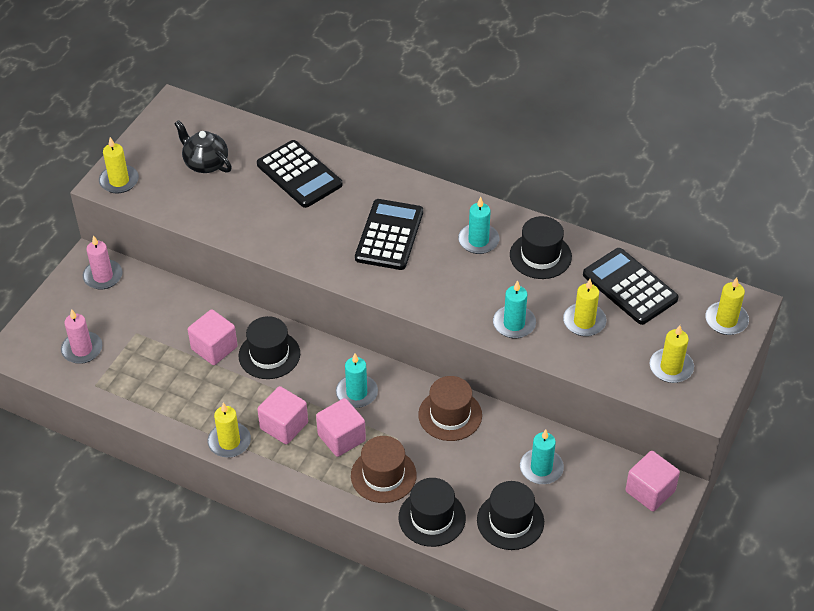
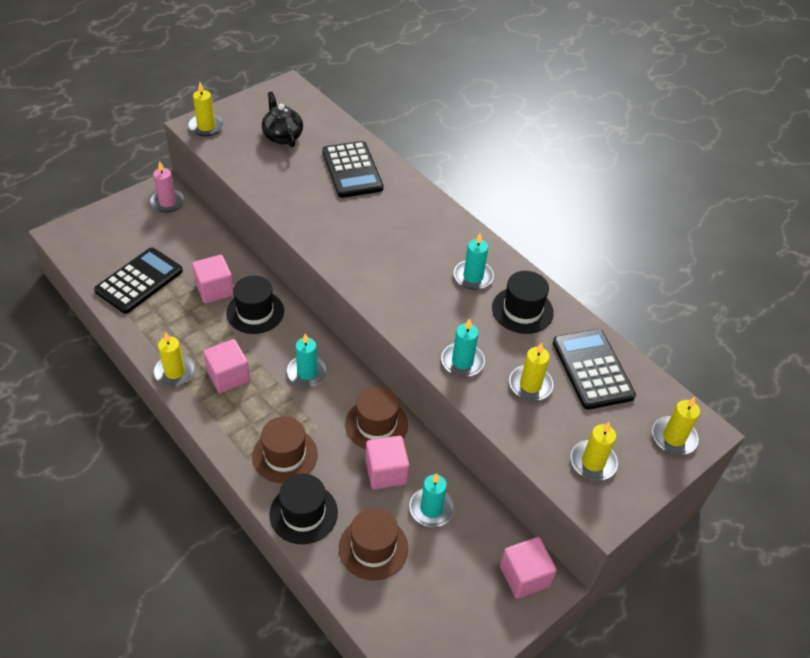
camera: 20 degrees right, 0 degrees up
pink candle [61,309,102,364] -> none
pink cube [316,398,366,457] -> pink cube moved to [366,436,409,489]
black calculator [355,199,423,270] -> black calculator moved to [94,248,183,314]
black hat [477,481,544,550] -> brown hat [339,508,408,581]

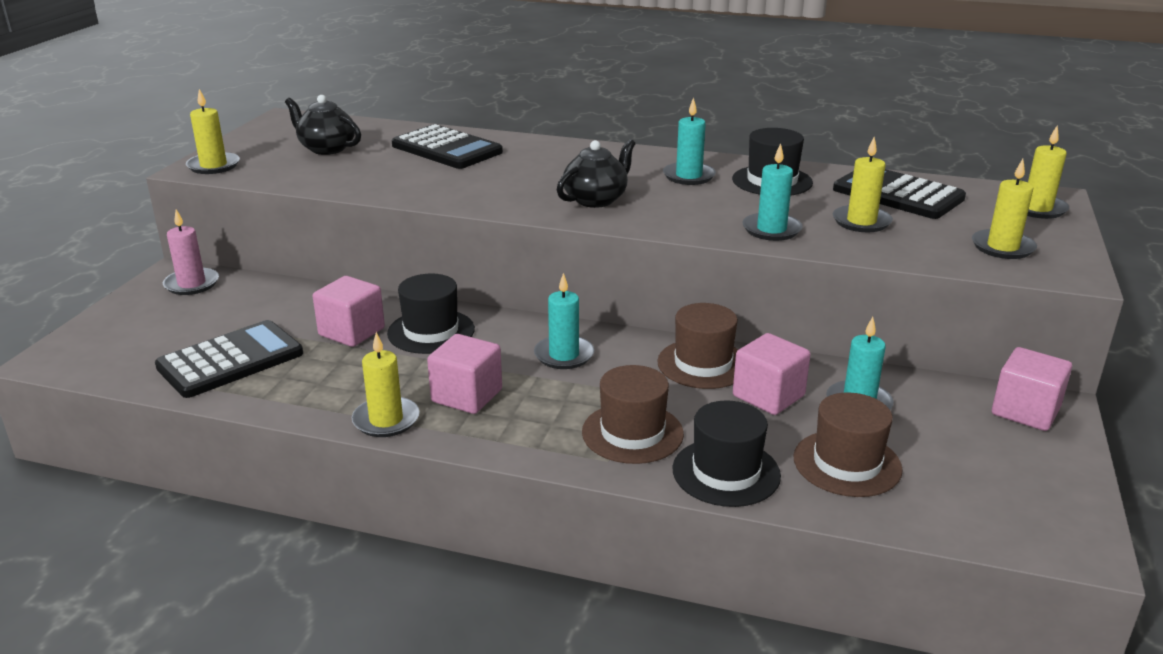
camera: 30 degrees left, 20 degrees down
black calculator [94,248,183,314] -> black calculator turned 45 degrees clockwise [155,320,303,398]
none -> black teapot [557,139,635,208]

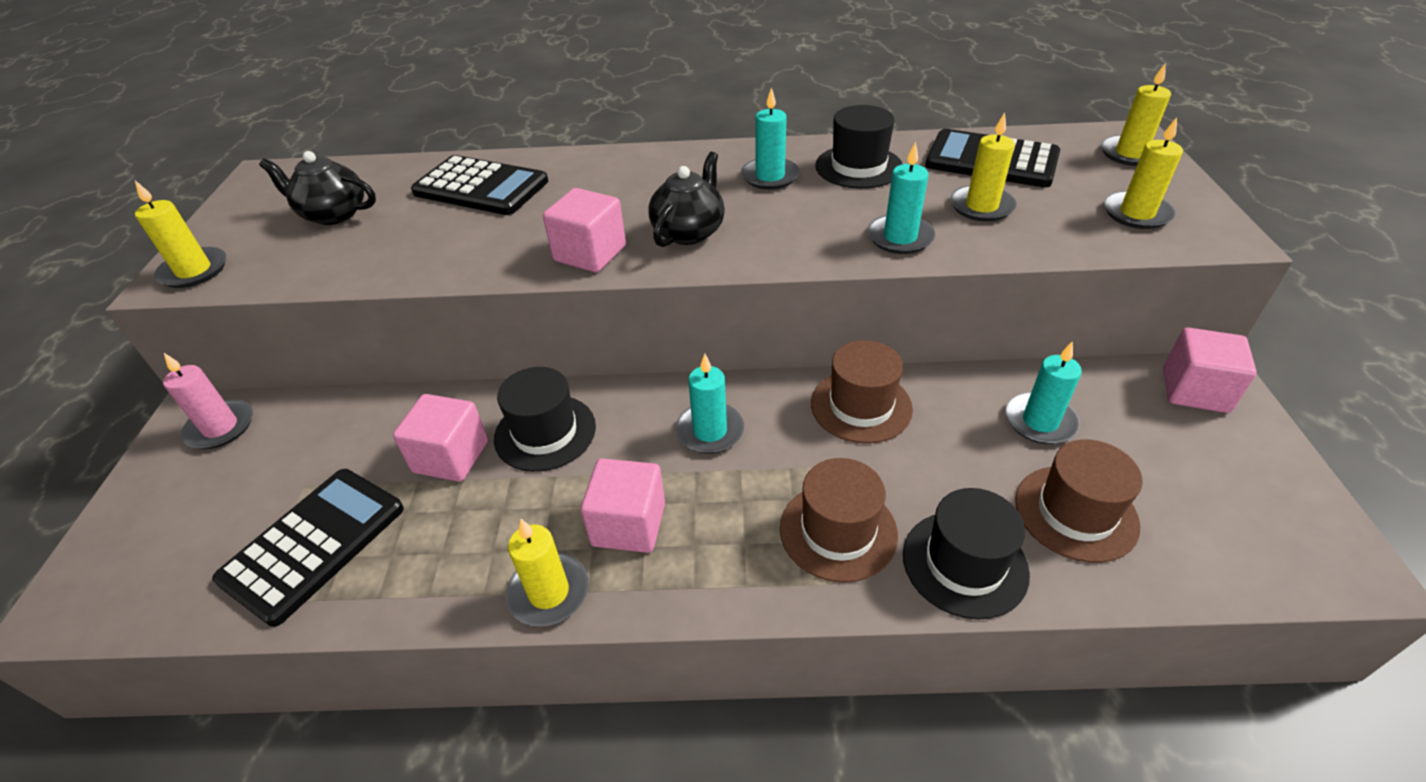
camera: 15 degrees left, 15 degrees up
pink cube [733,333,811,415] -> pink cube moved to [543,188,626,272]

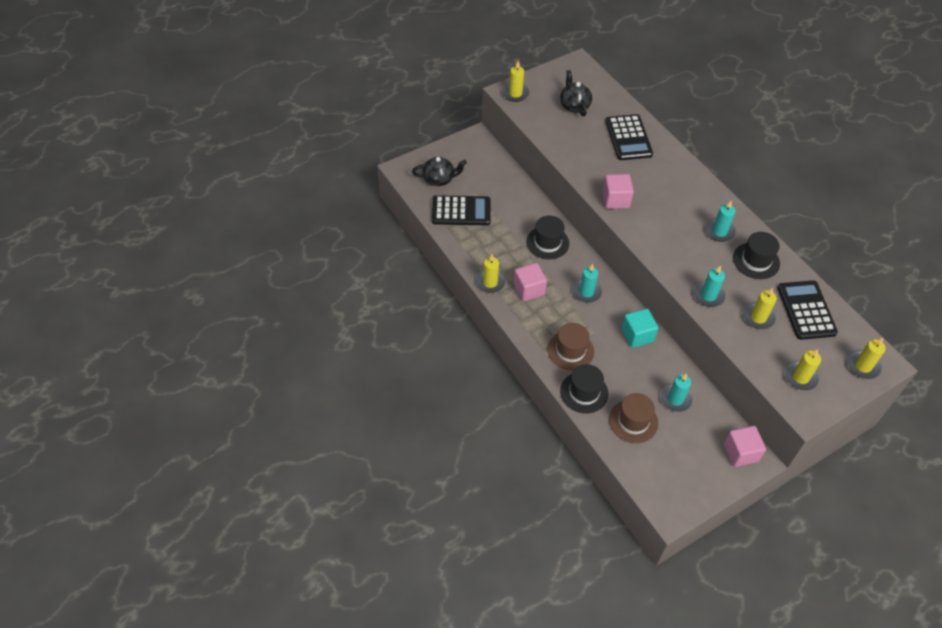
camera: 55 degrees right, 10 degrees up
pink candle [163,353,253,449] -> none
pink cube [393,394,488,482] -> none
black teapot [648,152,725,247] -> black teapot moved to [412,157,467,186]
brown hat [811,340,913,444] -> turquoise cube [621,308,658,348]

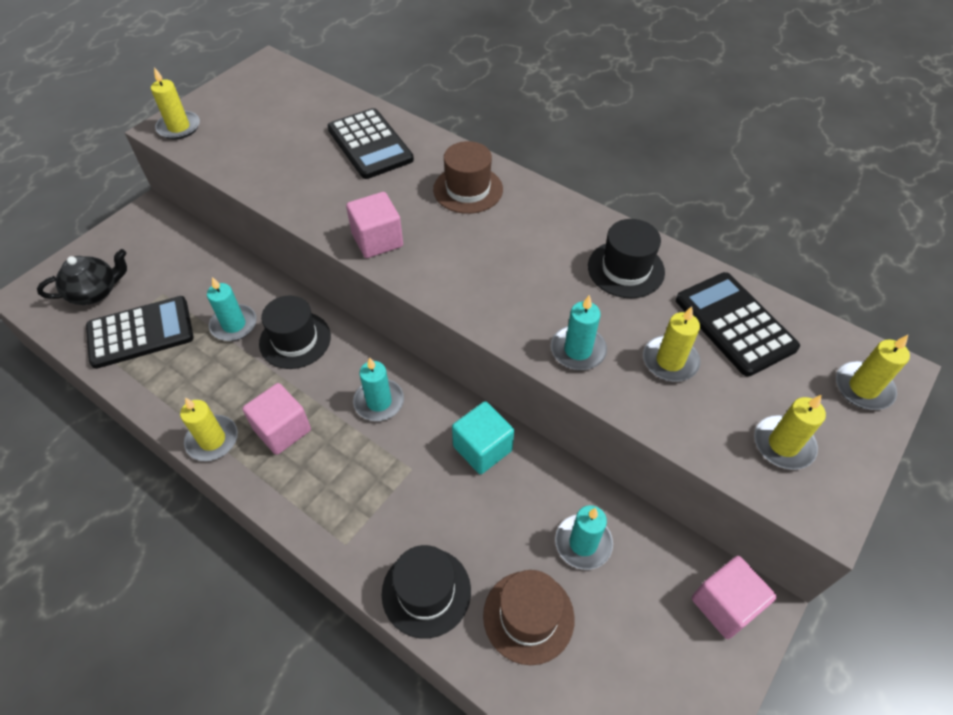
camera: 20 degrees left, 0 degrees up
brown hat [547,323,594,371] -> brown hat moved to [433,141,503,214]
black teapot [560,70,592,116] -> none
turquoise candle [705,200,736,242] -> turquoise candle moved to [207,277,257,341]

